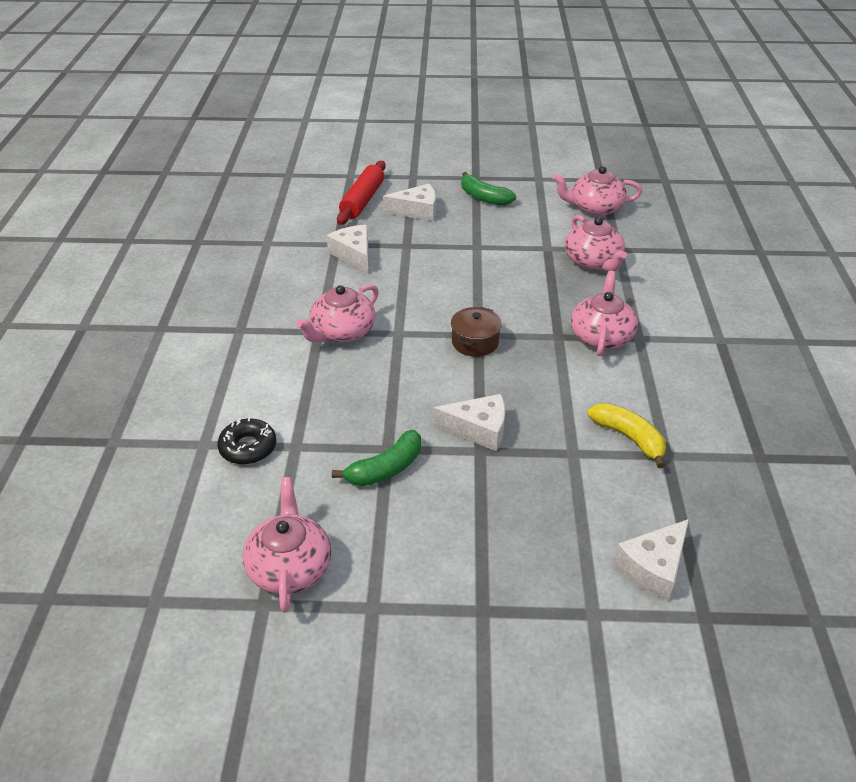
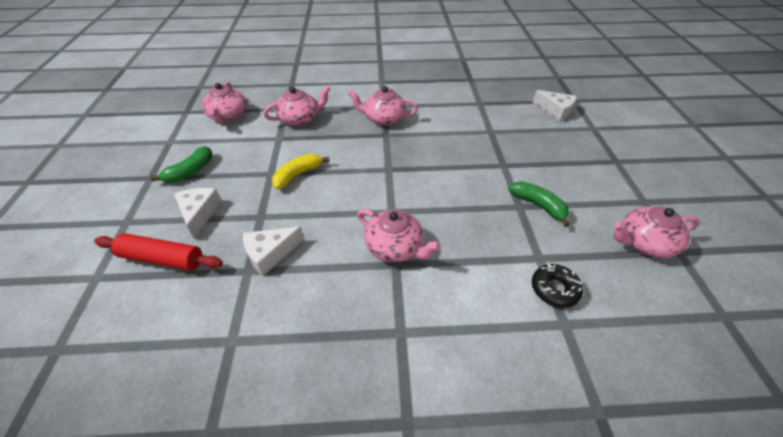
camera: 95 degrees left, 5 degrees up
white cheese [433,394,505,451] -> none
brown pot [451,307,502,357] -> none
yellow banana [587,403,666,468] -> yellow banana moved to [272,154,329,190]

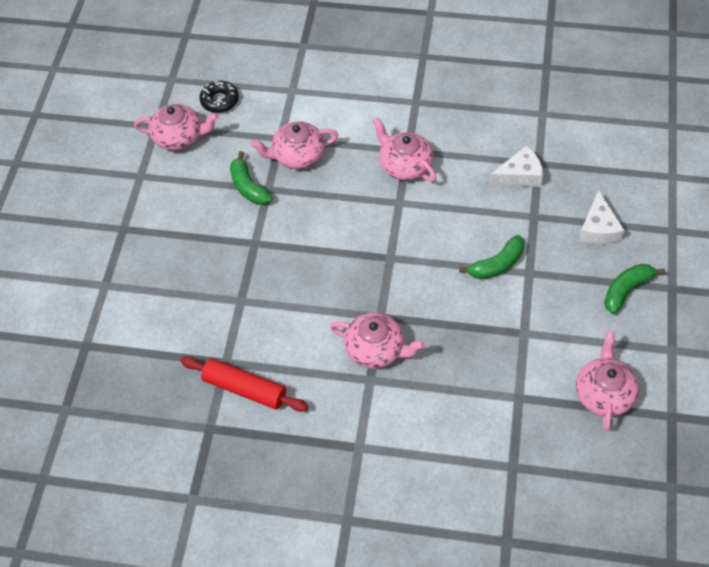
camera: 165 degrees left, 10 degrees up
red rolling pin [94,233,223,271] -> red rolling pin moved to [181,356,308,412]
pink teapot [263,86,330,126] -> pink teapot moved to [250,121,338,169]
yellow banana [272,154,329,190] -> green banana [459,235,524,279]
black donut [532,264,583,308] -> black donut moved to [200,81,239,113]
white cheese [533,90,577,122] -> none

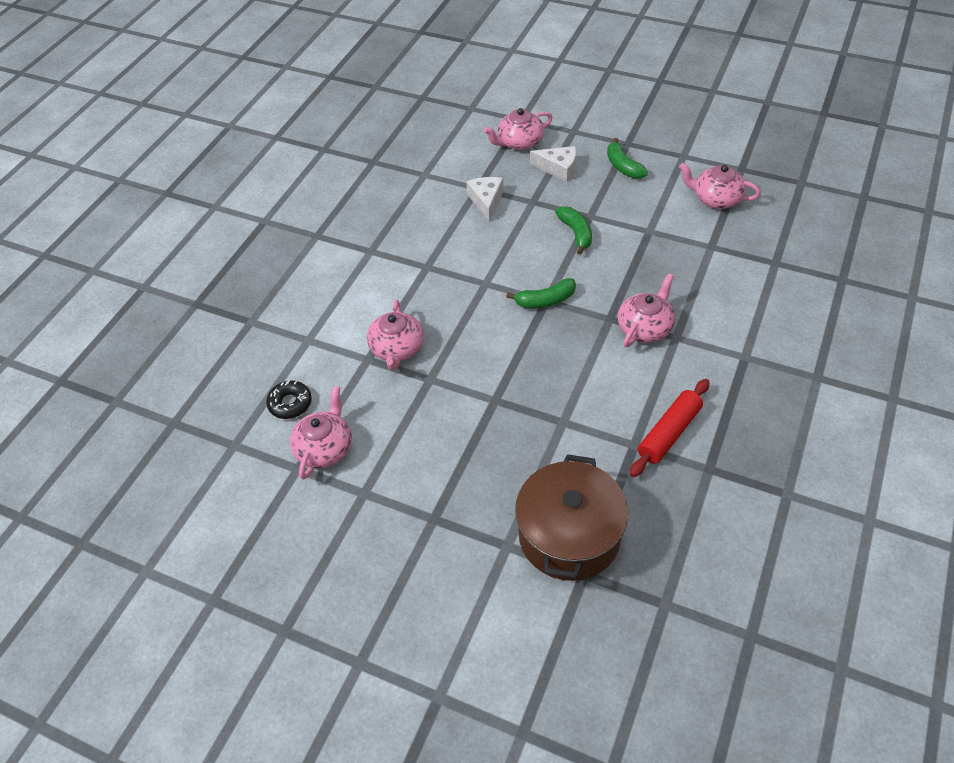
camera: 75 degrees left, 5 degrees down
green banana [230,151,273,205] -> green banana moved to [506,278,576,309]
pink teapot [373,117,437,182] -> pink teapot moved to [484,108,553,150]
none -> brown pot [515,454,628,581]

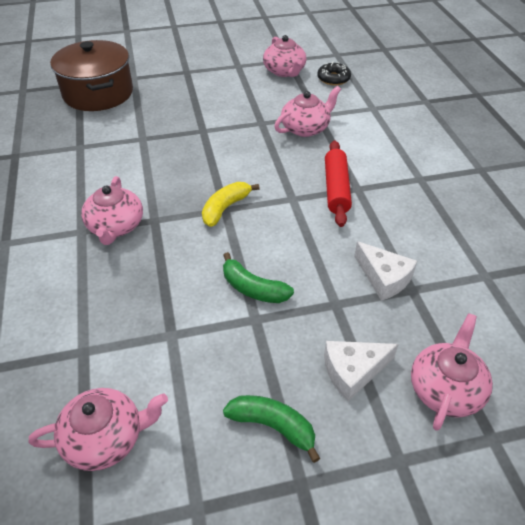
camera: 140 degrees right, 5 degrees down
pink teapot [367,300,424,370] -> pink teapot turned 90 degrees clockwise [274,86,341,137]
green banana [506,278,576,309] -> yellow banana [202,182,260,227]
red rolling pin [630,379,709,477] -> red rolling pin moved to [325,140,352,227]

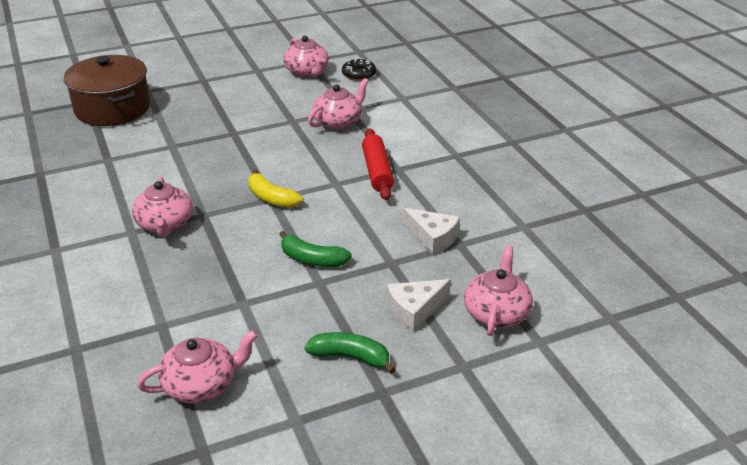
camera: 10 degrees left, 10 degrees down
yellow banana [202,182,260,227] -> yellow banana turned 75 degrees counterclockwise [248,169,303,208]

